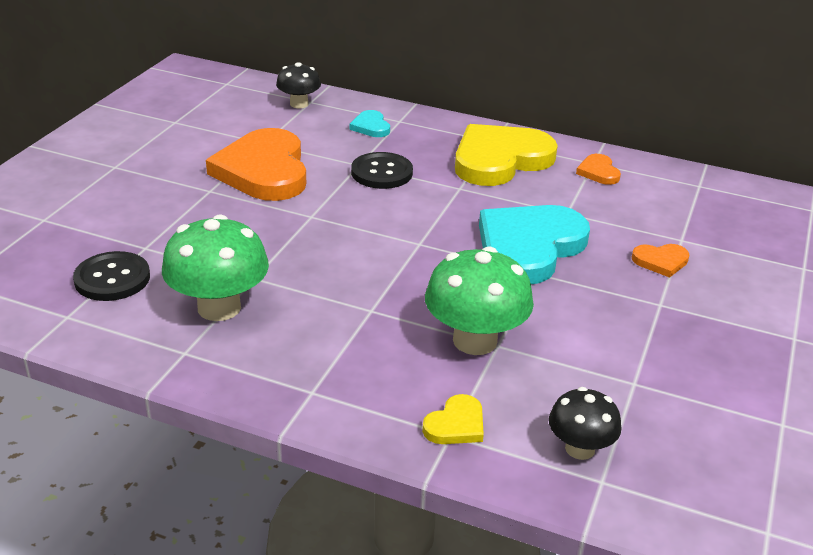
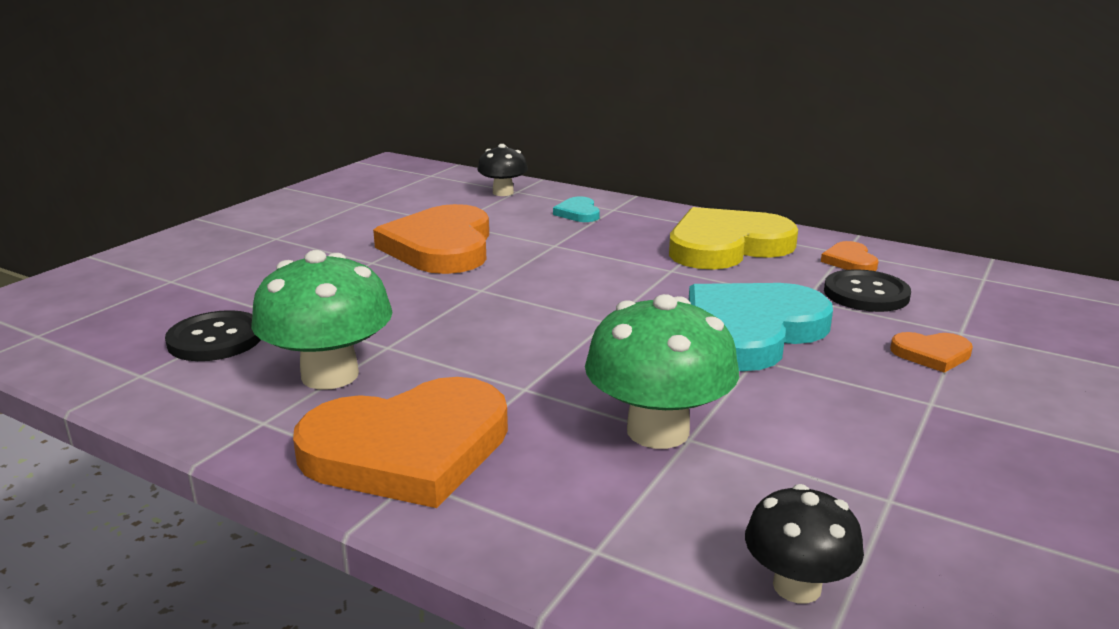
camera: 10 degrees right, 10 degrees down
black button [351,152,413,189] -> black button moved to [824,269,911,312]
yellow heart [422,394,484,444] -> none
none -> orange heart [293,377,508,508]

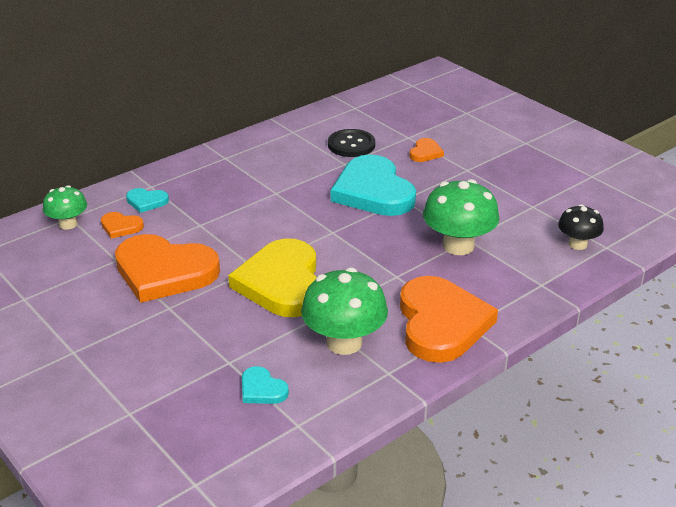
camera: 70 degrees left, 10 degrees up
black button [165,310,261,361] -> turquoise heart [242,366,289,404]
black mushroom [477,144,528,196] -> green mushroom [43,185,87,230]
yellow heart [669,207,798,270] -> yellow heart moved to [228,238,317,317]
orange heart [821,241,878,271] -> orange heart moved to [101,212,144,239]

